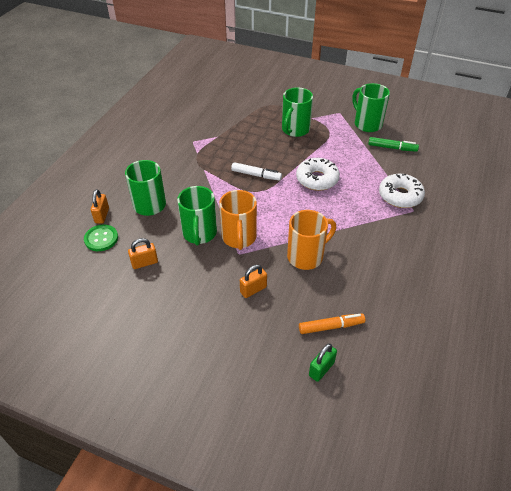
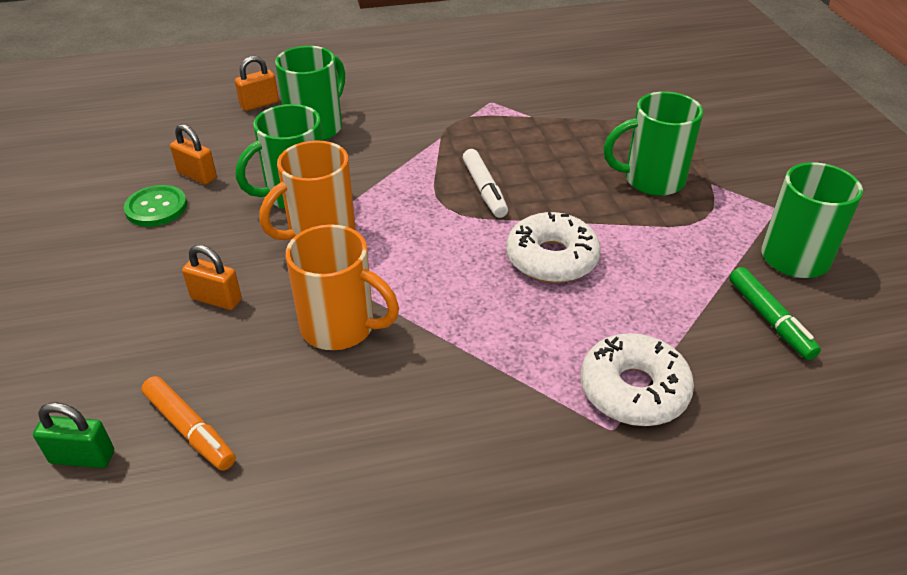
camera: 55 degrees right, 5 degrees down
green button [84,225,118,251] -> green button moved to [124,185,187,227]

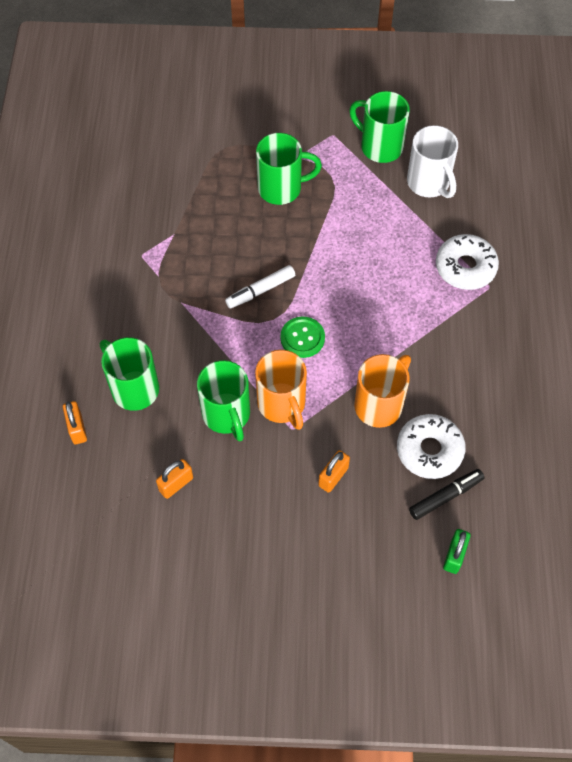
camera: 75 degrees left, 20 degrees up
green button [124,185,187,227] -> green button moved to [280,317,325,358]
orange marker [141,376,236,471] -> black marker [409,469,484,520]
white marker [462,149,508,218] -> white marker turned 150 degrees clockwise [225,265,295,308]
white donut [506,212,601,283] -> white donut moved to [397,414,466,479]
green mug [603,92,703,196] -> green mug turned 105 degrees counterclockwise [256,133,322,205]
green marker [729,267,821,360] -> white mug [407,125,458,198]

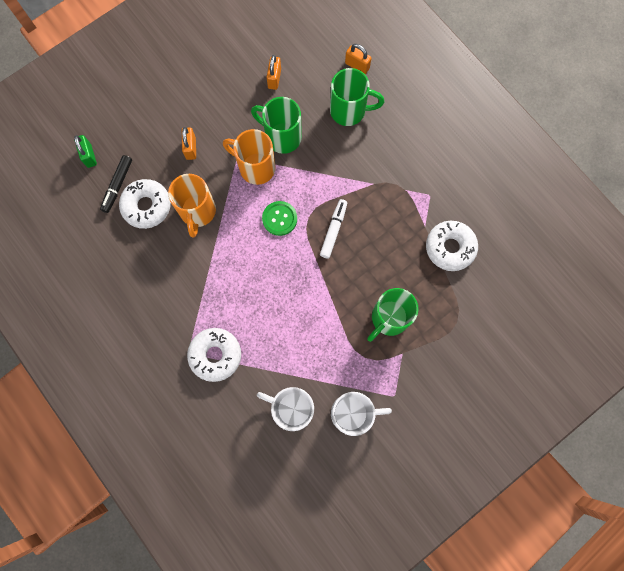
camera: 140 degrees right, 15 degrees up
green mug [349,91,410,163] -> white mug [331,392,392,436]
none -> white donut [426,221,478,271]

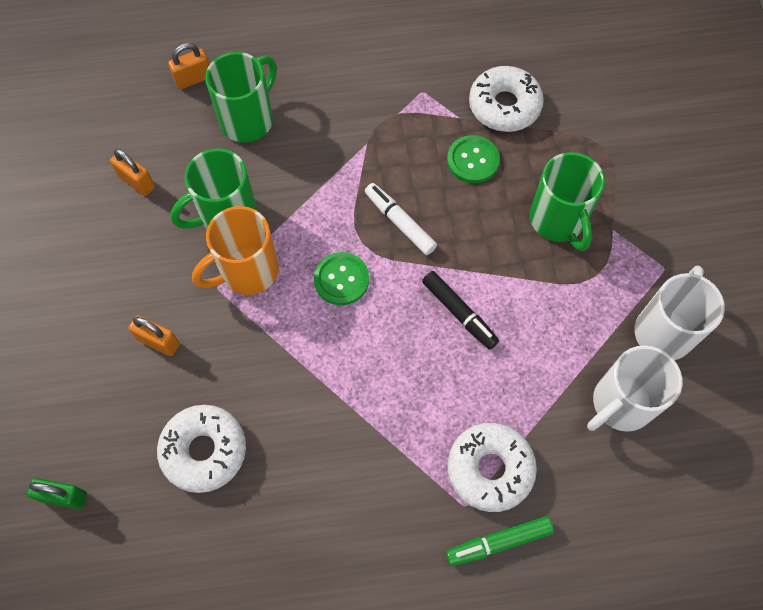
camera: 60 degrees left, 10 degrees down
black marker [100,155,132,213] -> black marker moved to [422,271,499,350]
orange mug [168,174,216,238] -> none
none -> green marker [446,516,554,566]
none -> green button [447,135,500,183]

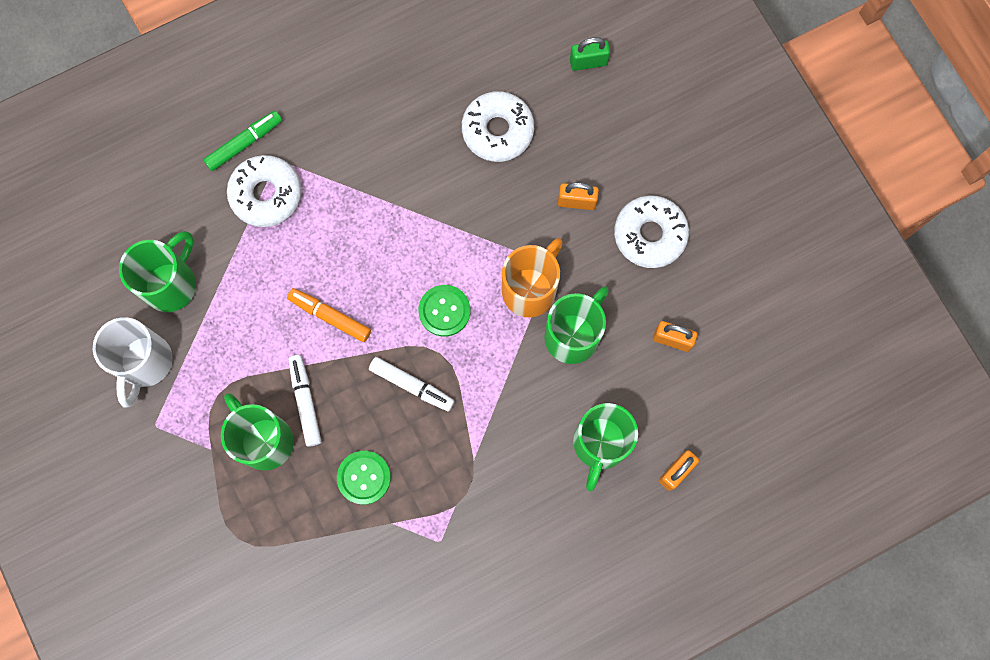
camera: 160 degrees right, 10 degrees up
black marker [422,271,499,350] -> orange marker [287,288,371,342]
white donut [469,66,544,132] -> white donut moved to [614,195,689,268]
white mug [587,345,682,432] -> green mug [119,231,196,312]
none -> white marker [288,355,321,447]

